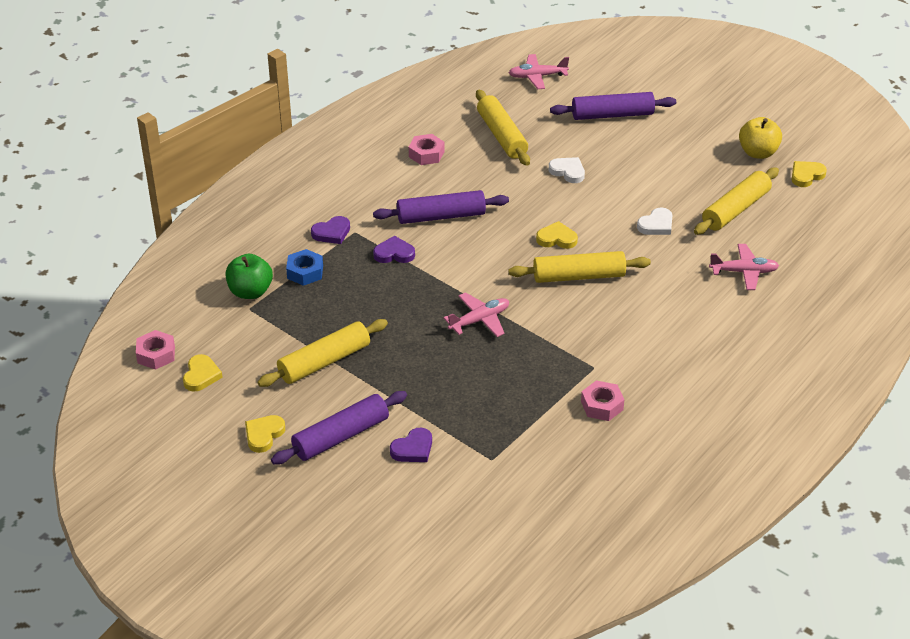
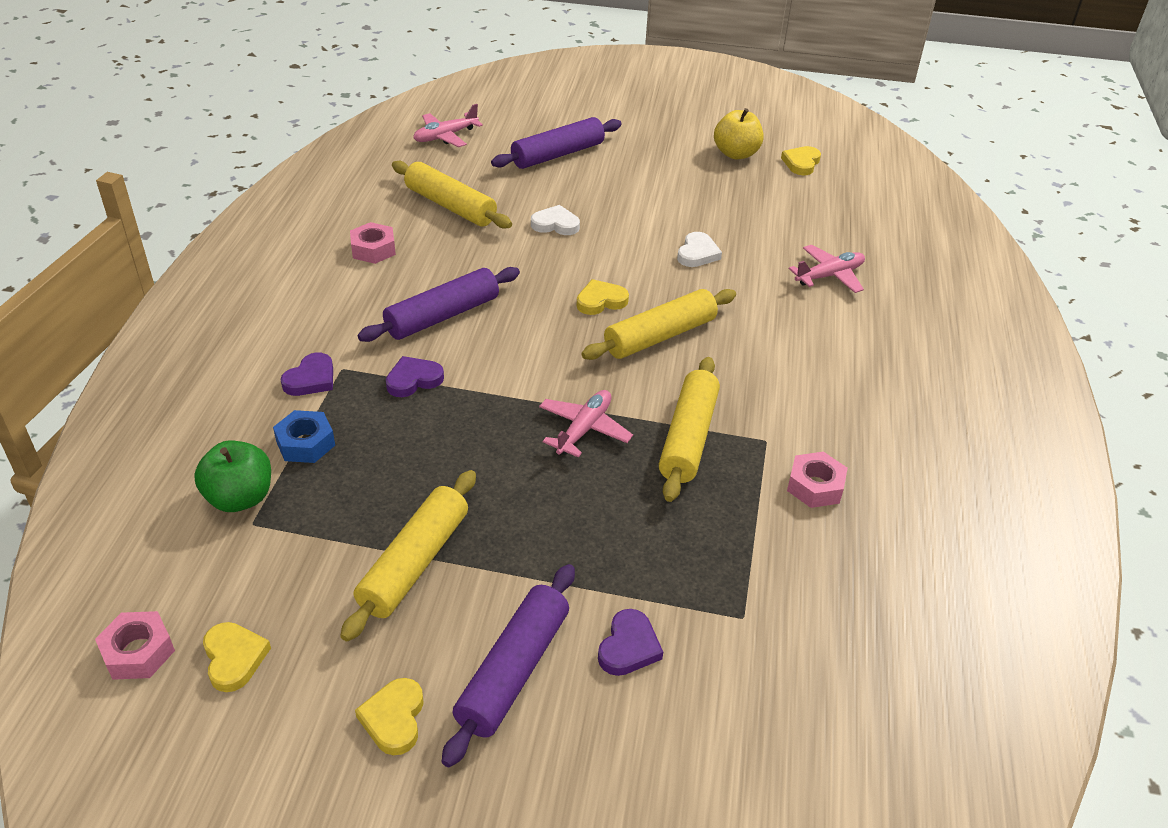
camera: 30 degrees left, 0 degrees up
yellow rolling pin [694,168,779,235] -> yellow rolling pin moved to [659,357,720,502]

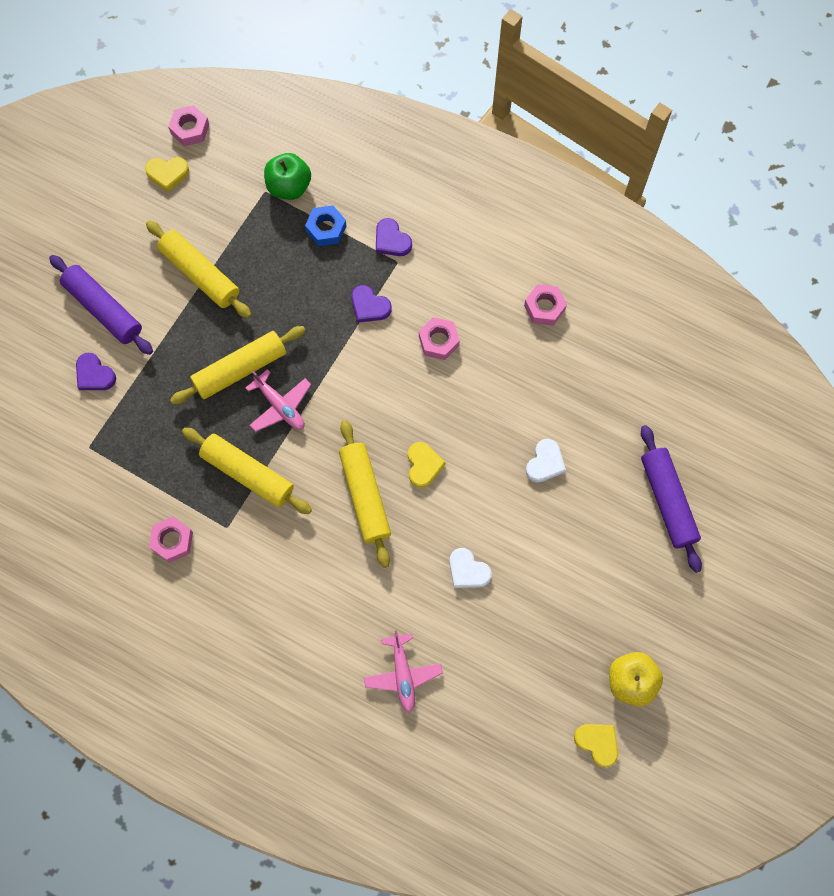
camera: 110 degrees right, 30 degrees up
yellow heart [355,678,424,755] -> none
purple rolling pin [358,267,520,342] -> pink nut [419,317,460,360]
purple heart [386,356,444,397] -> purple heart turned 135 degrees clockwise [351,285,392,322]
yellow rolling pin [392,161,512,229] -> yellow rolling pin moved to [170,326,306,405]
pink plane [413,104,483,147] -> none

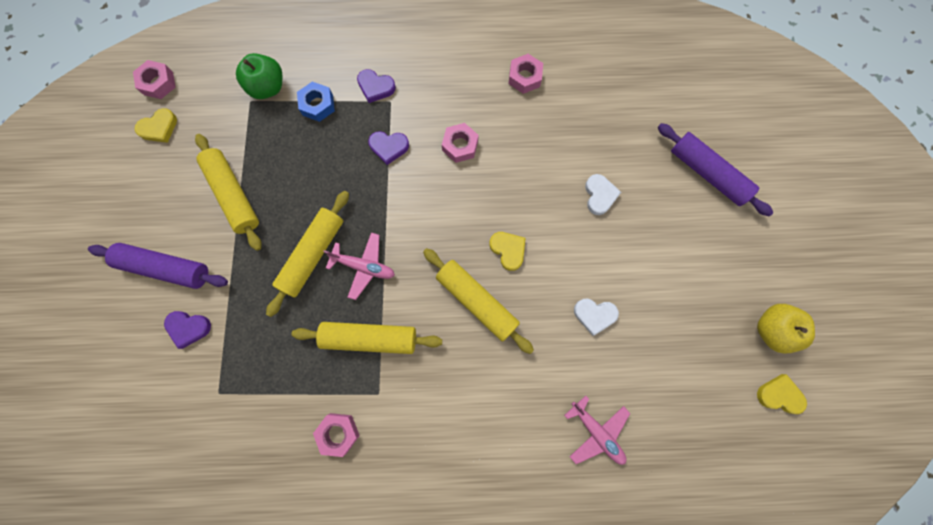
camera: 30 degrees left, 5 degrees up
yellow rolling pin [146,221,252,318] -> yellow rolling pin turned 45 degrees clockwise [195,134,261,251]

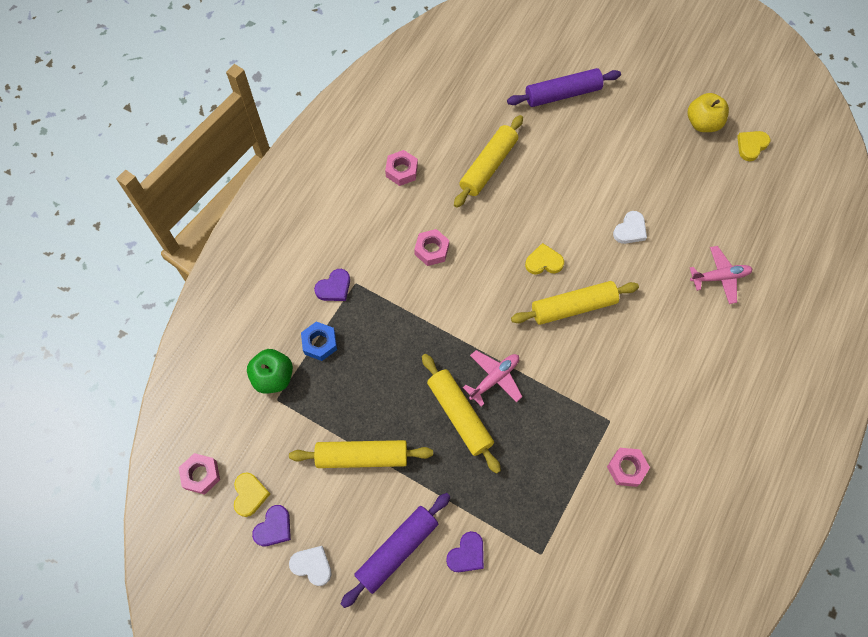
camera: 60 degrees left, 10 degrees down
yellow rolling pin [291,322,442,354] -> yellow rolling pin moved to [454,115,523,208]
purple heart [368,131,409,165] -> purple heart moved to [252,505,291,546]
white heart [585,174,621,215] -> white heart moved to [289,546,331,586]

